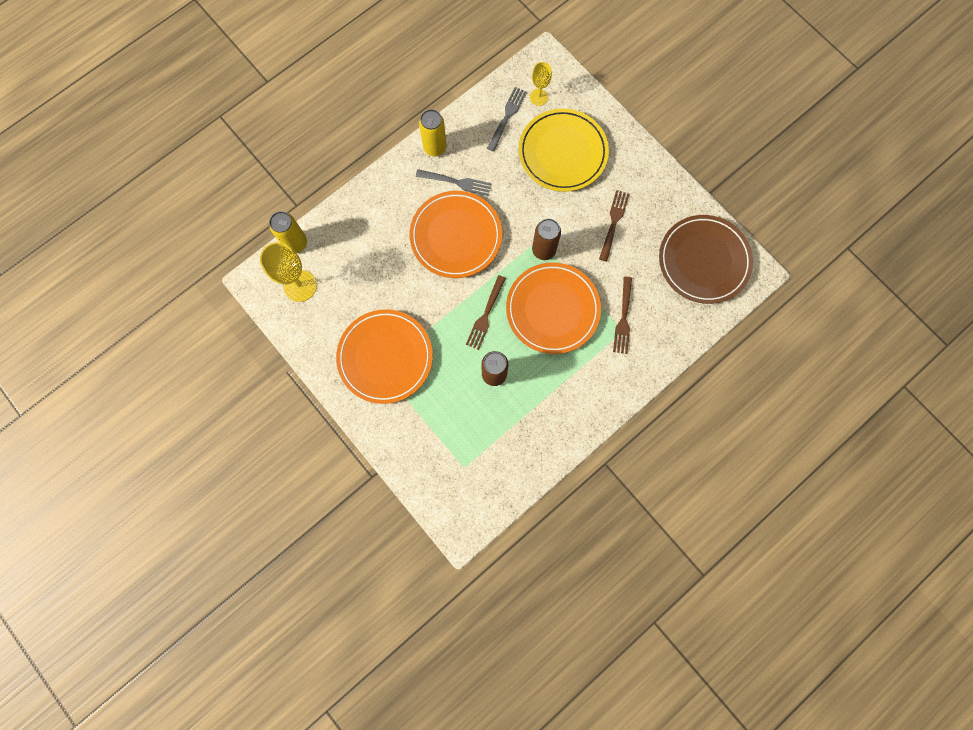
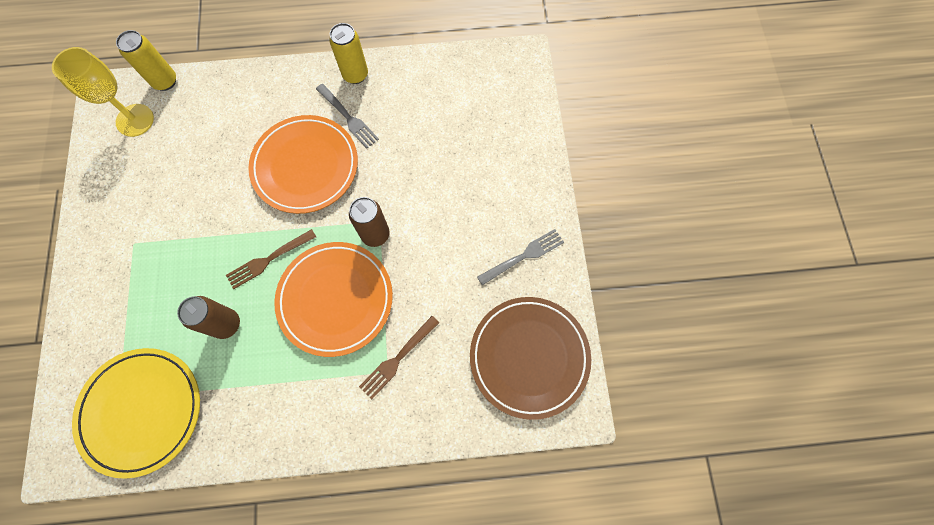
camera: 35 degrees right, 5 degrees down
orange plate [336,309,433,404] -> none
grey fork [487,87,527,152] -> grey fork moved to [477,229,564,286]
yellow plate [518,108,609,192] -> yellow plate moved to [72,348,200,479]
yellow goblet [530,62,552,106] -> none
brown fork [599,190,629,262] -> none

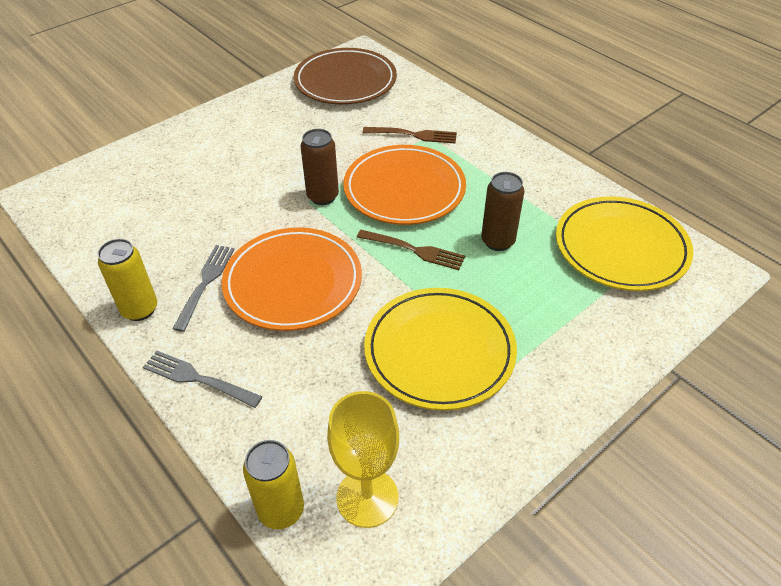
camera: 125 degrees left, 25 degrees down
grey fork [477,229,564,286] -> grey fork moved to [143,351,262,408]
none -> yellow plate [364,288,517,411]

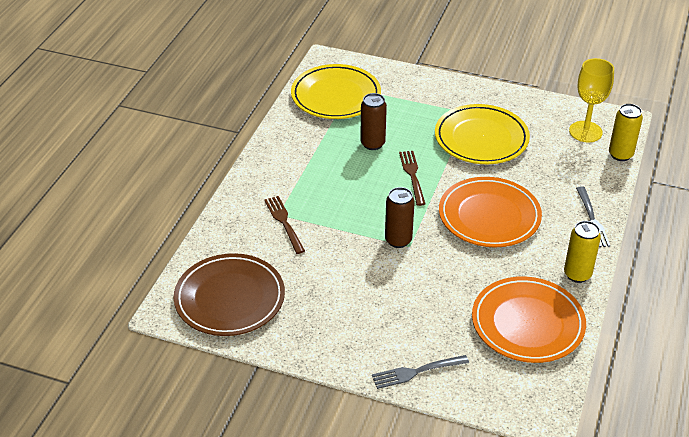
camera: 120 degrees left, 5 degrees down
grey fork [172,245,235,332] -> grey fork moved to [372,355,469,389]
orange plate [343,145,466,225] -> orange plate moved to [472,276,586,363]

